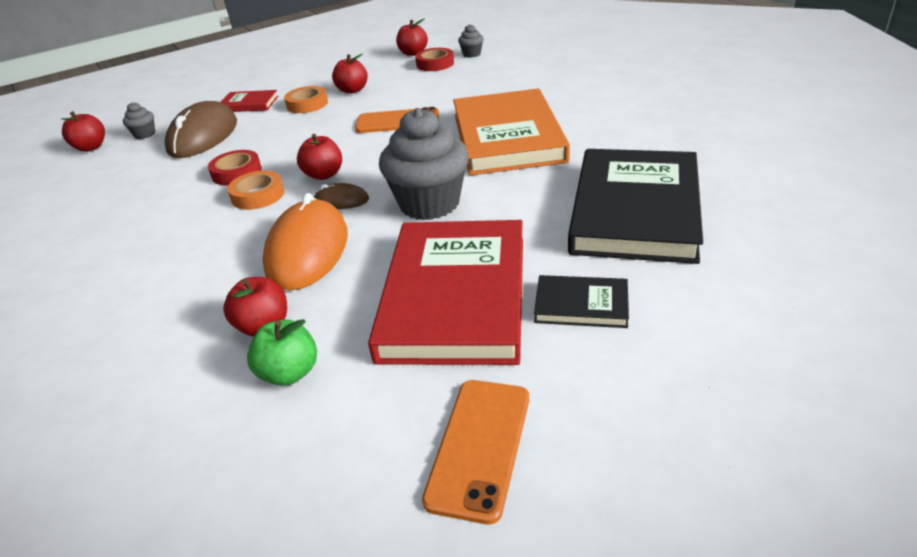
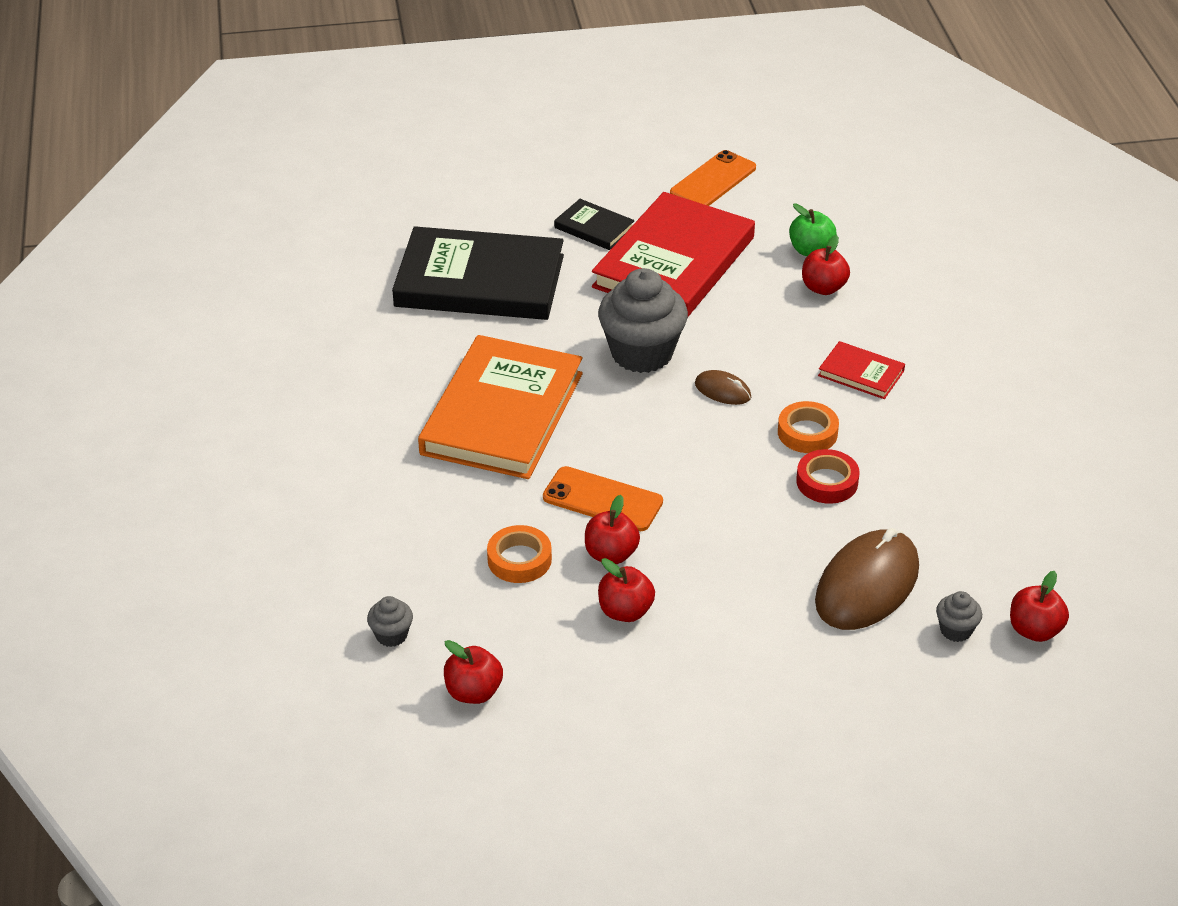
camera: 160 degrees left, 5 degrees up
red book [220,90,278,112] -> red book moved to [818,341,905,399]
orange mouse [262,193,348,290] -> none
orange tape [284,86,328,113] -> orange tape moved to [487,525,552,583]
red apple [297,134,342,180] -> red apple moved to [585,495,640,564]
red tape [415,48,454,71] -> none
black book [568,149,703,264] -> black book turned 60 degrees clockwise [392,226,564,320]

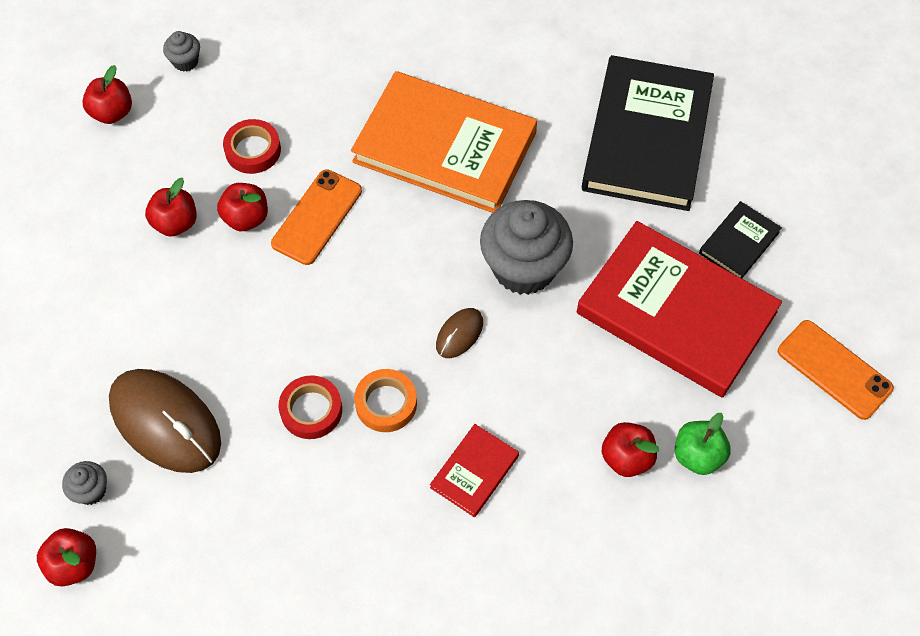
camera: 95 degrees right, 20 degrees up
orange tape [487,525,552,583] -> red tape [223,119,281,174]

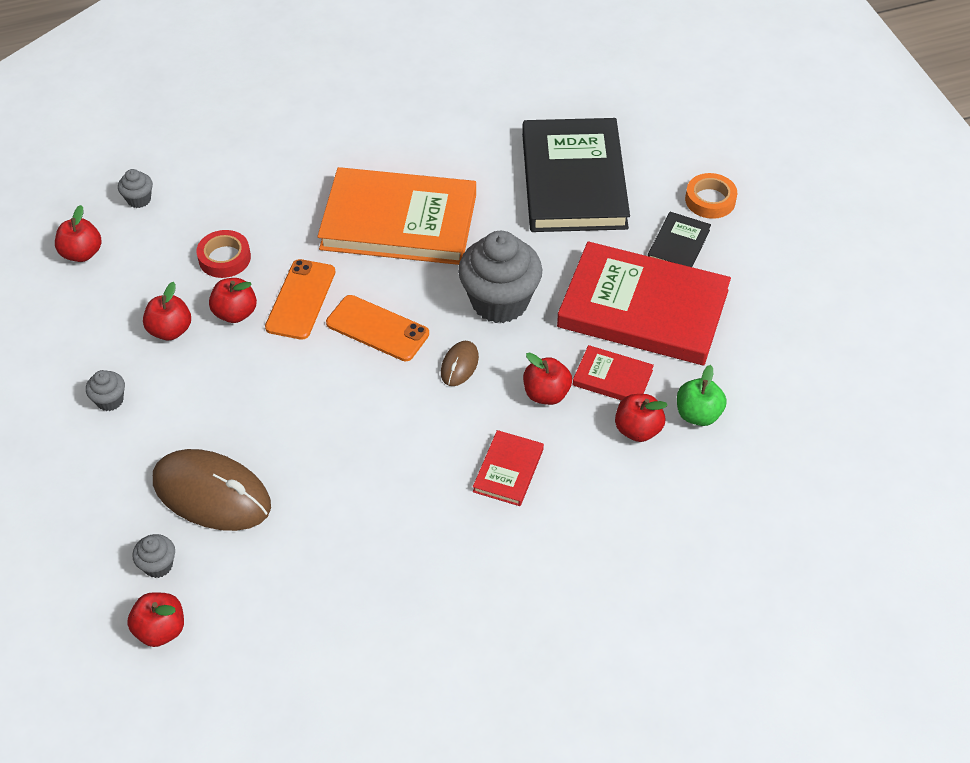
camera: 15 degrees left, 10 degrees down
red tape [279,375,342,439] -> none
orange tape [354,369,417,432] -> orange tape moved to [685,173,737,219]
orange phone [778,320,894,420] -> orange phone moved to [326,295,429,361]
none -> grey cupcake [86,370,125,411]
none -> red apple [523,352,572,405]
none -> red book [572,345,654,401]

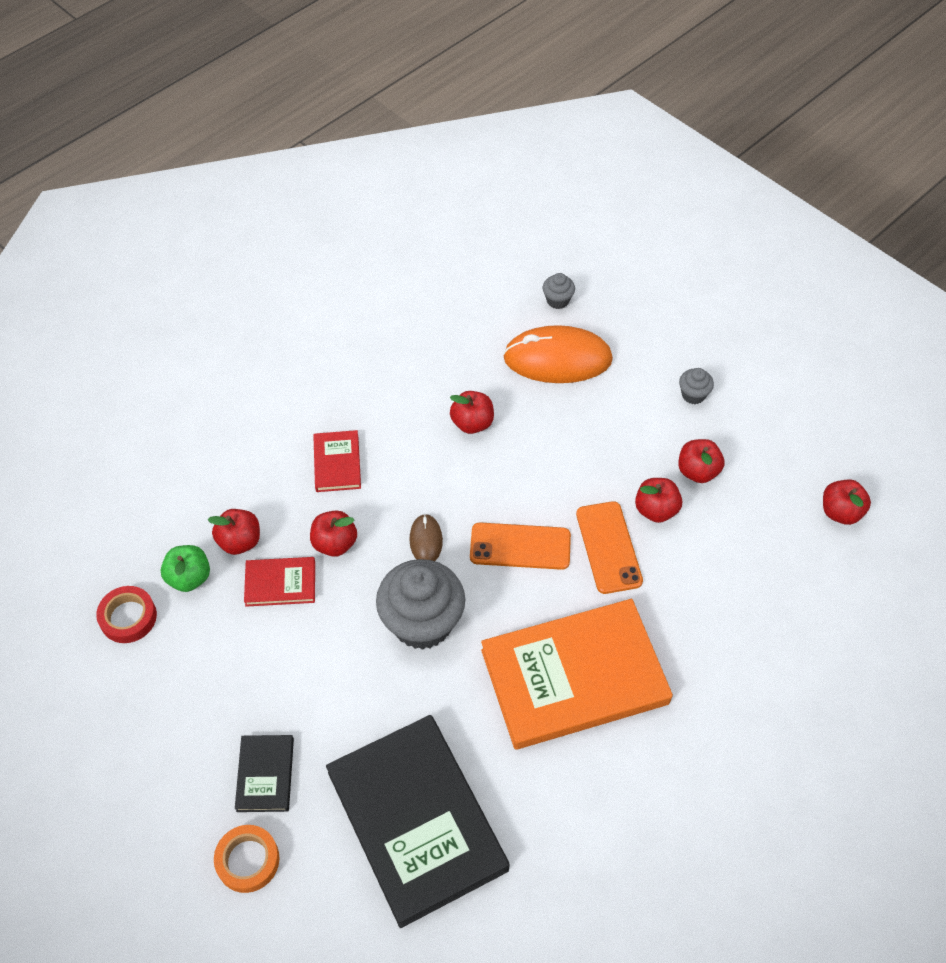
camera: 155 degrees right, 5 degrees up
grey cupcake [118,169,153,208] -> none
red apple [127,592,184,647] -> red apple moved to [450,391,494,434]
brown mouse [153,449,271,531] -> orange mouse [503,325,613,383]
red tape [196,230,251,278] -> red tape moved to [96,586,157,643]
red book [557,241,731,365] -> none

